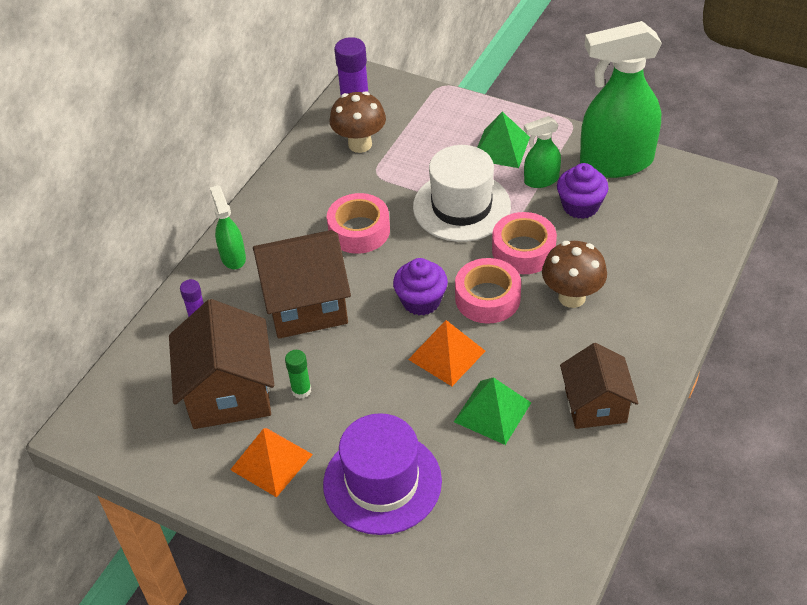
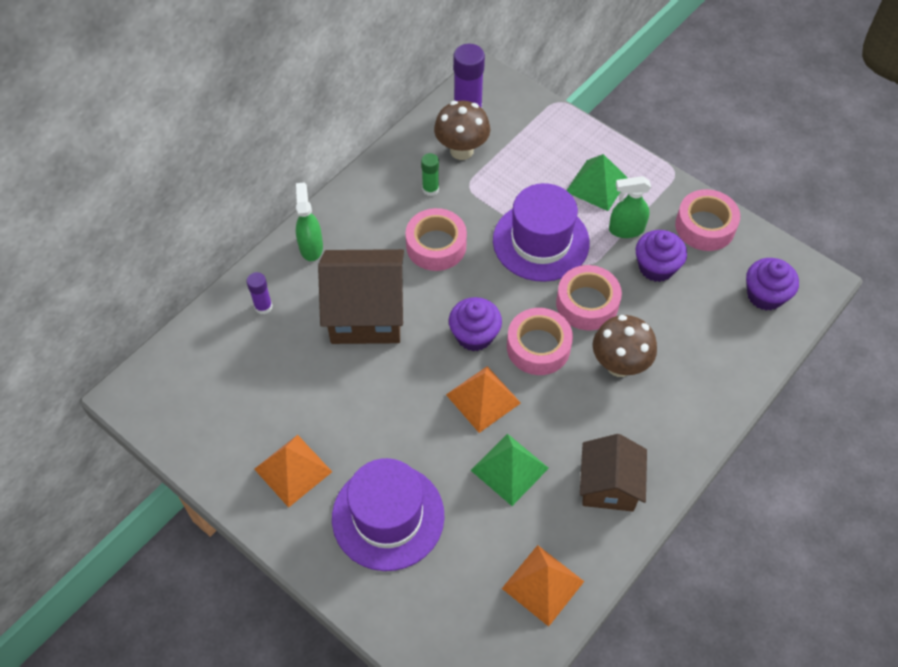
camera: 10 degrees right, 10 degrees up
brown house [169,299,274,429] -> none
green glue stick [285,350,311,399] -> green glue stick moved to [421,153,439,196]
white hat [413,145,511,242] -> purple hat [493,183,590,282]
green spray bottle [580,21,662,178] -> pink tape [675,189,740,251]
none -> orange pyramid [502,545,584,627]
none -> purple cupcake [746,258,799,311]

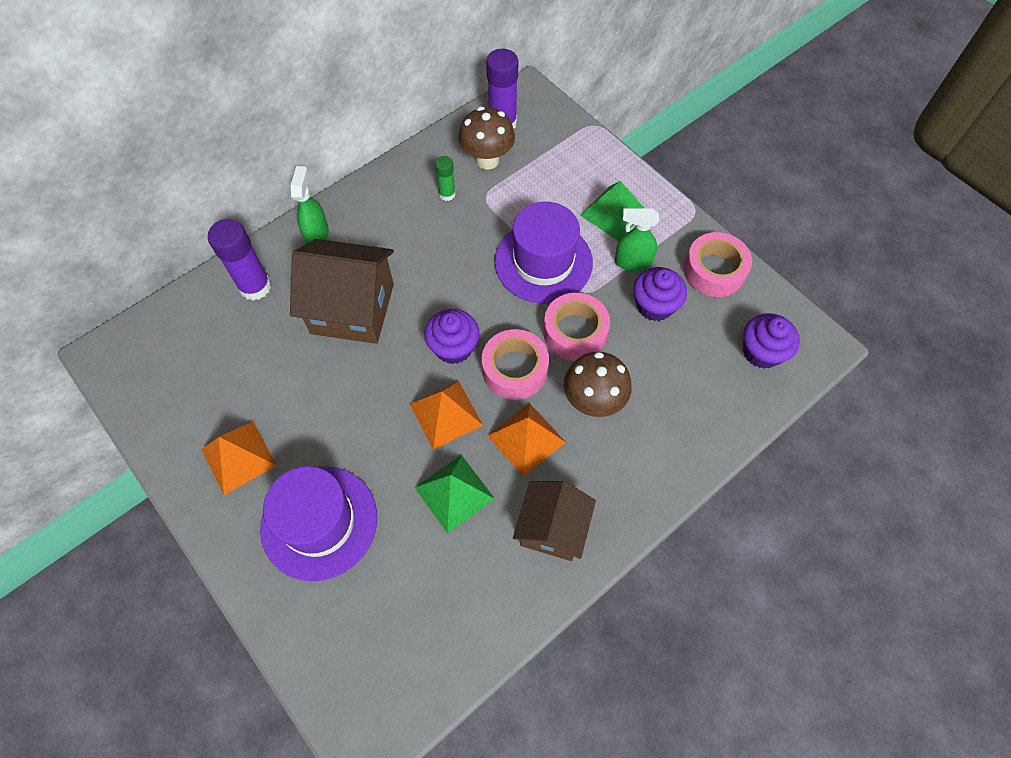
camera: 10 degrees right, 5 degrees up
purple glue stick [246,272,273,314] -> purple glue stick [208,219,271,300], size x1.80
pink tape [405,208,467,271] -> none
orange pyramid [502,545,584,627] -> orange pyramid moved to [487,403,566,477]

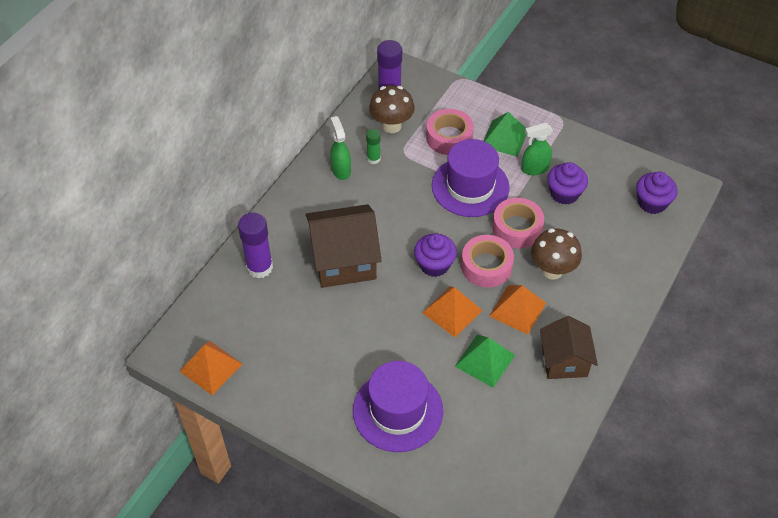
camera: 20 degrees left, 10 degrees down
orange pyramid [201,422,277,495] -> orange pyramid moved to [179,341,242,395]
green spray bottle [291,166,329,244] -> green spray bottle moved to [330,116,351,180]
pink tape [684,232,752,297] -> pink tape moved to [426,109,474,155]

